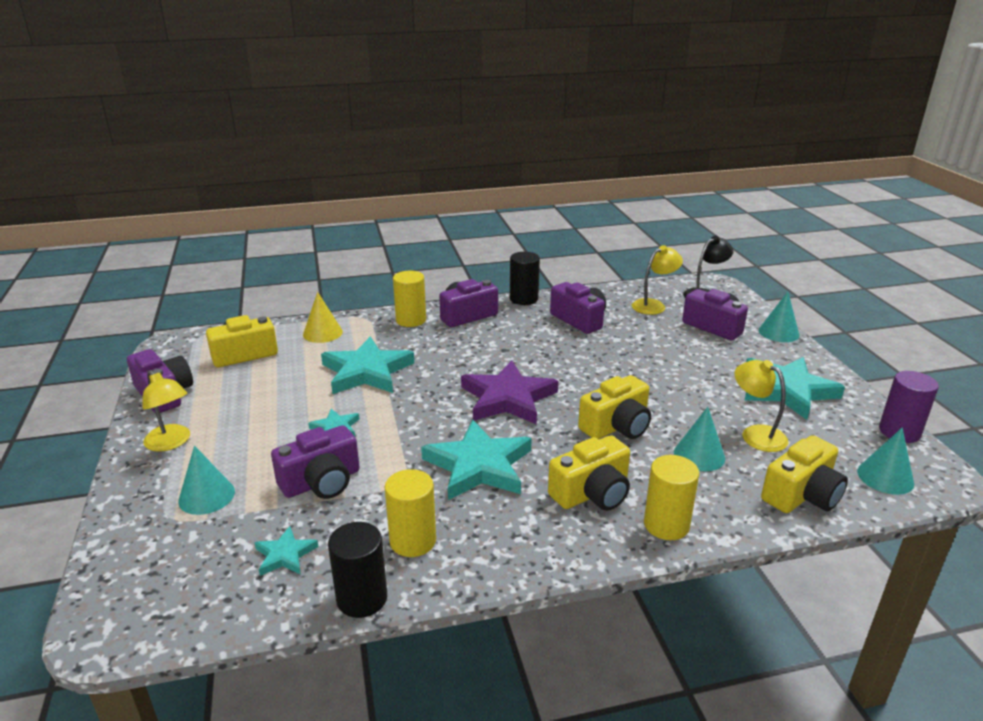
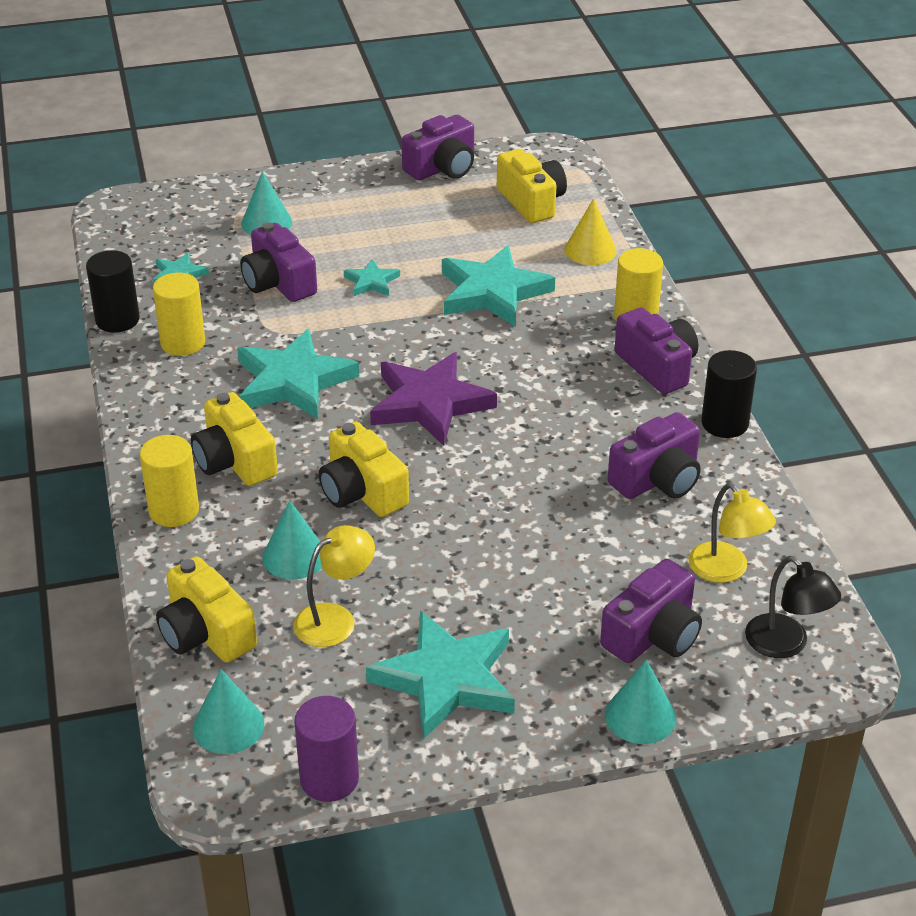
camera: 90 degrees right, 10 degrees up
yellow lamp [143,370,190,452] -> none

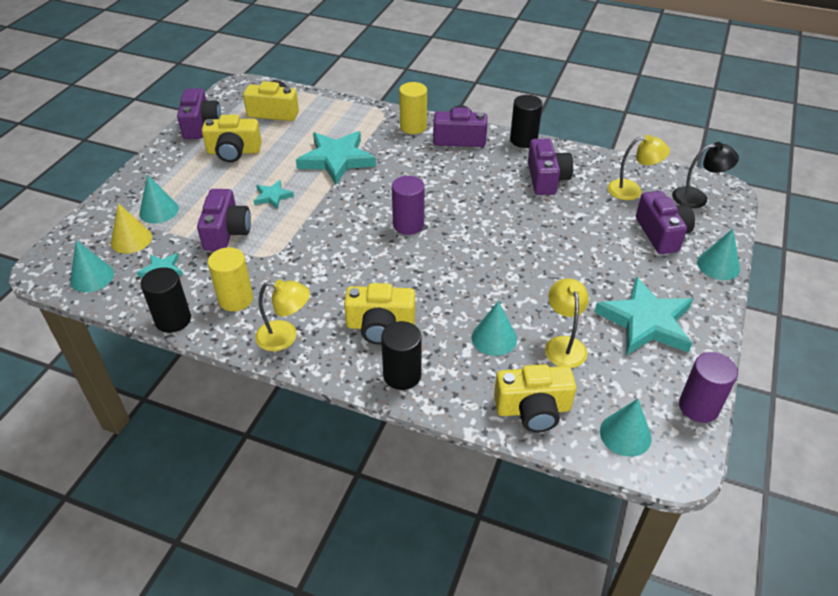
camera: 55 degrees left, 5 degrees up
yellow cylinder [140,435,199,527] -> black cylinder [381,321,422,390]
turquoise star [237,329,359,419] -> none
purple camera [240,222,317,302] -> purple camera turned 90 degrees counterclockwise [197,189,251,251]
yellow camera [319,422,409,517] -> yellow camera moved to [202,115,262,162]
purple star [370,352,497,446] -> purple cylinder [392,176,425,235]
yellow cone [564,198,617,265] -> yellow cone moved to [111,203,152,254]
none -> turquoise cone [70,240,114,292]
none -> yellow lamp [255,279,310,351]

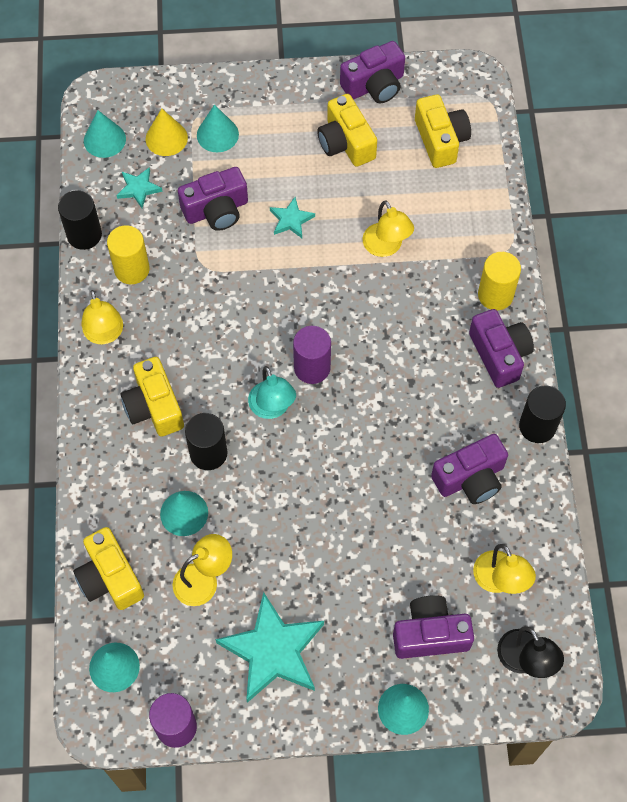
camera: 65 degrees right, 20 degrees up
turquoise star [296,131,376,184] -> yellow lamp [362,200,414,257]
black cylinder [381,321,422,390] -> black cylinder moved to [185,413,227,470]
purple camera [636,191,695,254] -> purple camera turned 150 degrees counterclockwise [393,595,474,659]
none -> turquoise lamp [248,366,296,419]

